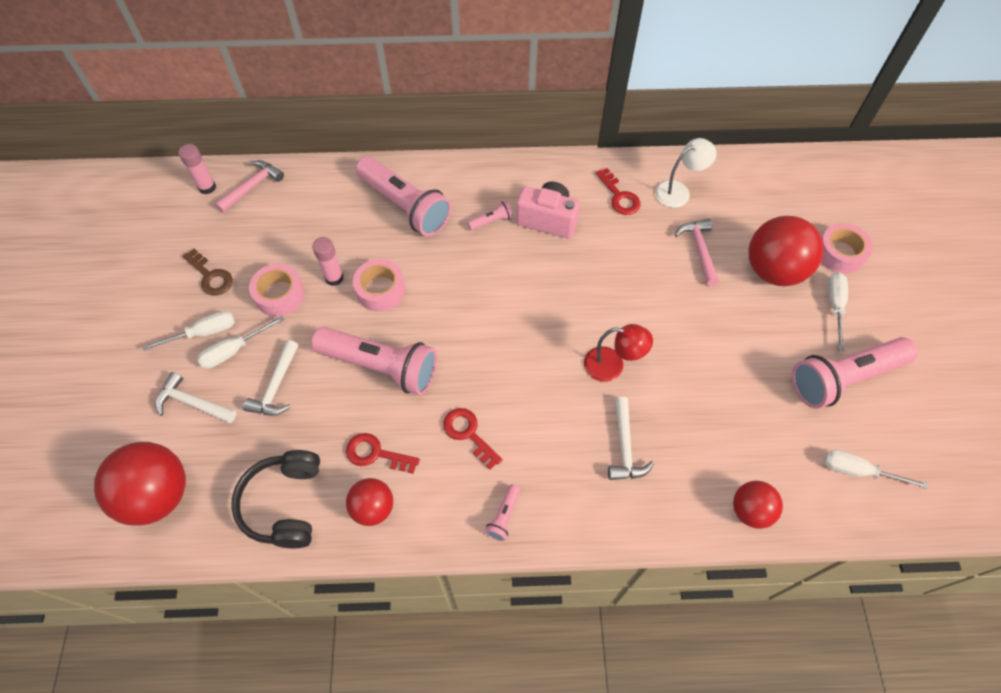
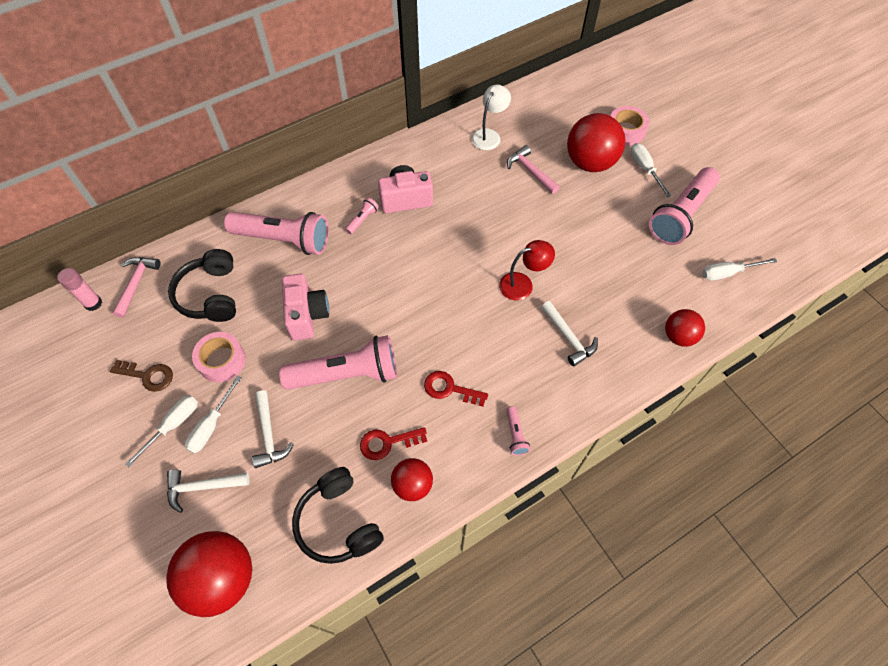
camera: 30 degrees left, 0 degrees up
pink glue stick [312,237,343,286] -> none
pink tape [353,259,405,312] -> pink camera [282,273,329,341]
red key [596,168,641,215] -> none
none -> black headphones [168,249,236,322]

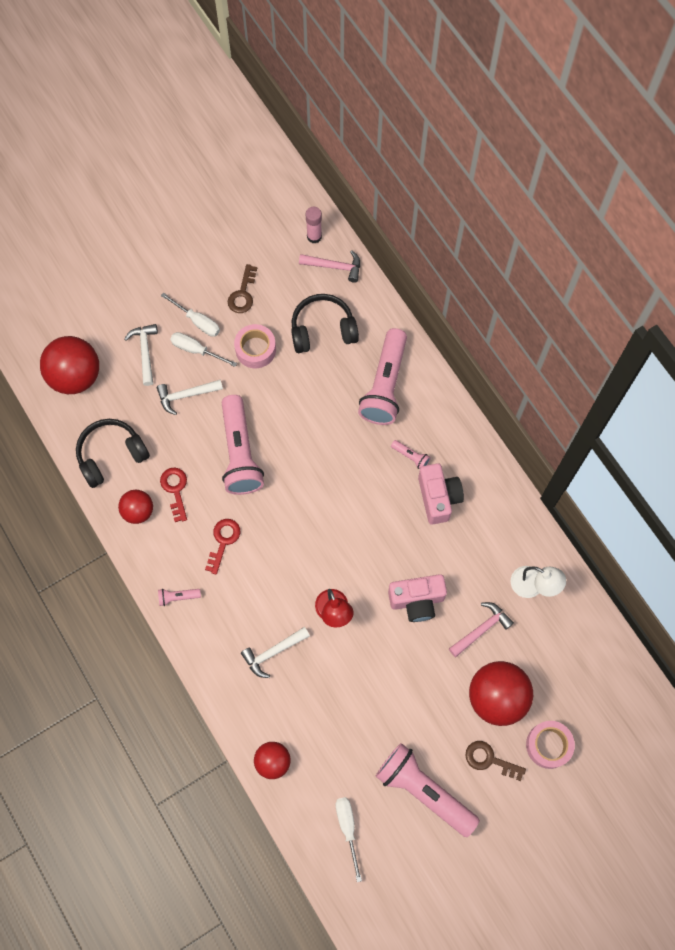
camera: 90 degrees right, 10 degrees up
pink camera [282,273,329,341] -> pink camera moved to [388,574,447,622]
white screwdriver [631,143,671,197] -> brown key [465,741,526,781]

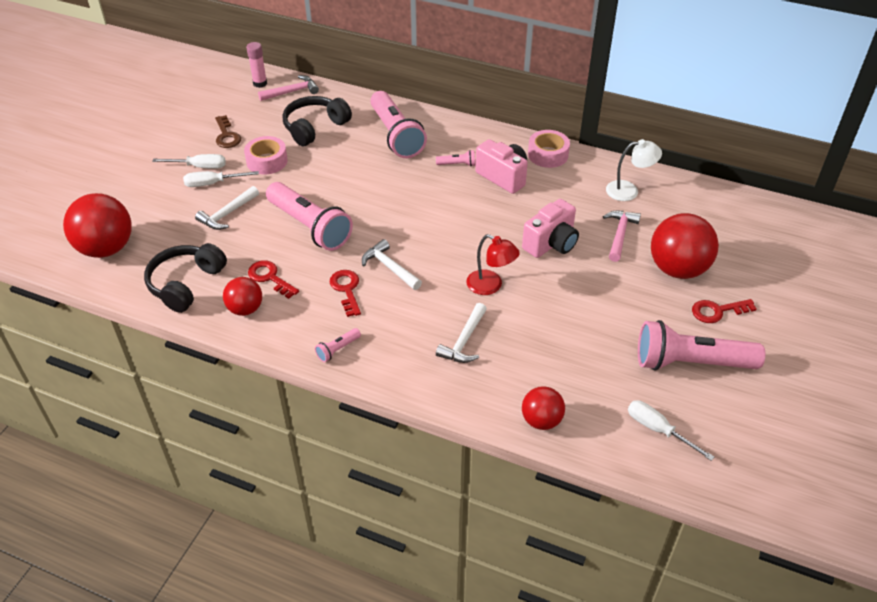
camera: 35 degrees left, 25 degrees down
white hammer [125,324,158,386] -> white hammer moved to [362,239,422,290]
brown key [465,741,526,781] -> red key [692,299,757,323]
pink tape [526,721,575,769] -> pink tape moved to [528,130,570,168]

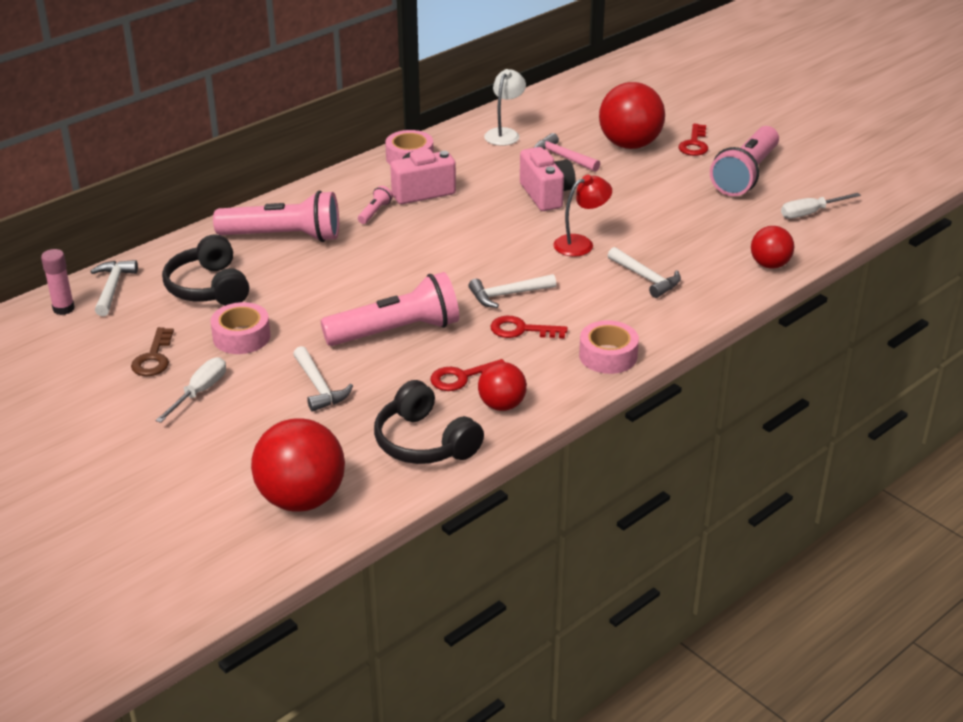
camera: 65 degrees left, 10 degrees down
white screwdriver [183,171,259,187] -> none
brown key [215,115,241,148] -> brown key turned 90 degrees clockwise [131,327,174,376]
pink hammer [258,75,319,101] -> white hammer [90,260,138,316]
pink flashlight [315,328,361,362] -> pink tape [579,320,639,374]

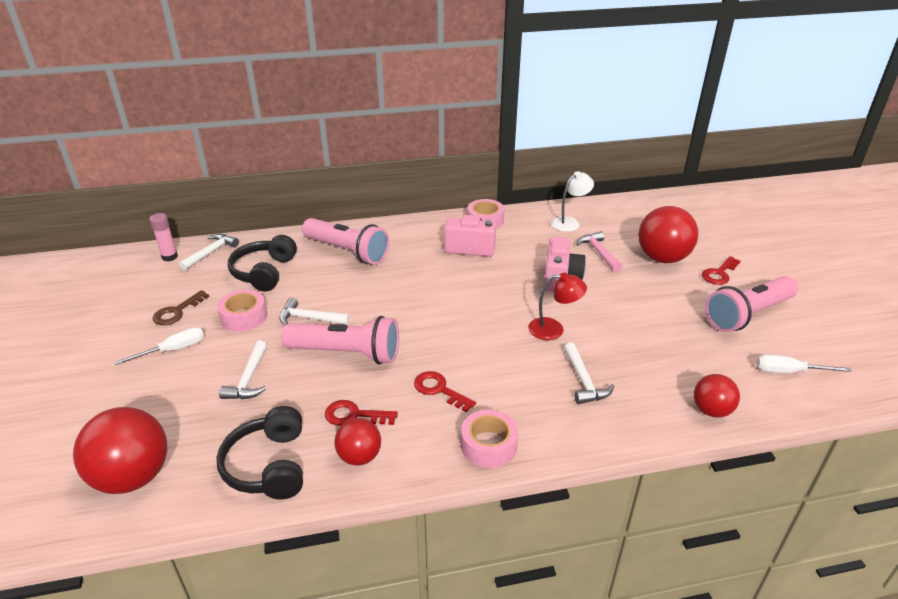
camera: 30 degrees right, 0 degrees up
pink flashlight [358,186,393,224] -> none
white hammer [468,274,556,308] -> white hammer moved to [279,298,350,325]

